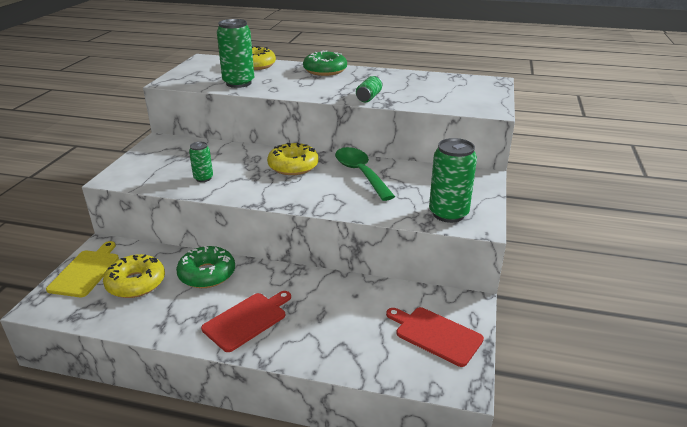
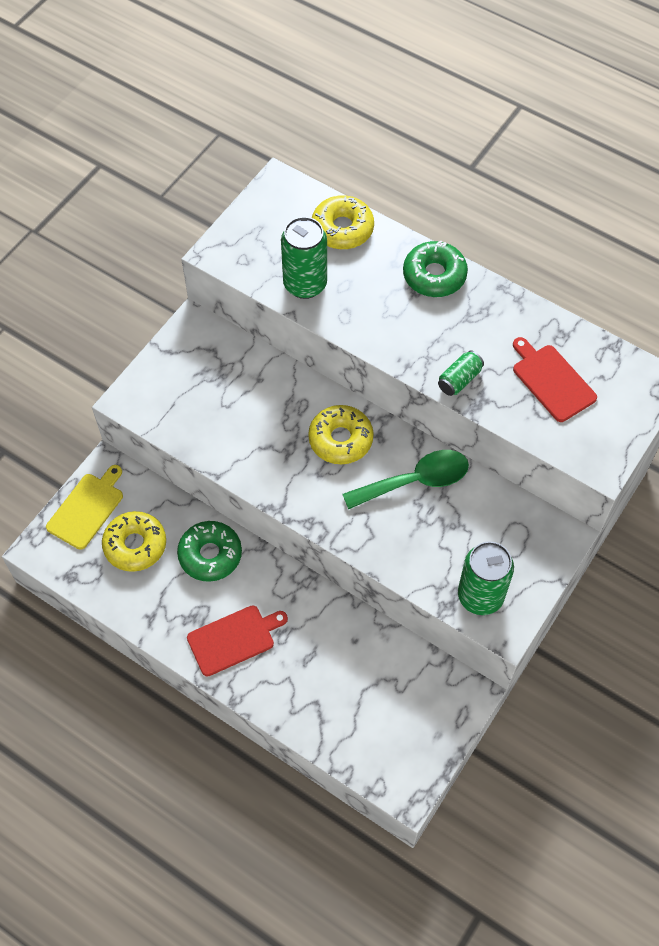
camera: 20 degrees right, 30 degrees up
green can [189,142,213,182] -> none
green spoon [335,147,395,201] -> green spoon turned 75 degrees clockwise [343,450,469,509]
red cutting board [386,307,484,367] -> red cutting board moved to [513,337,597,422]

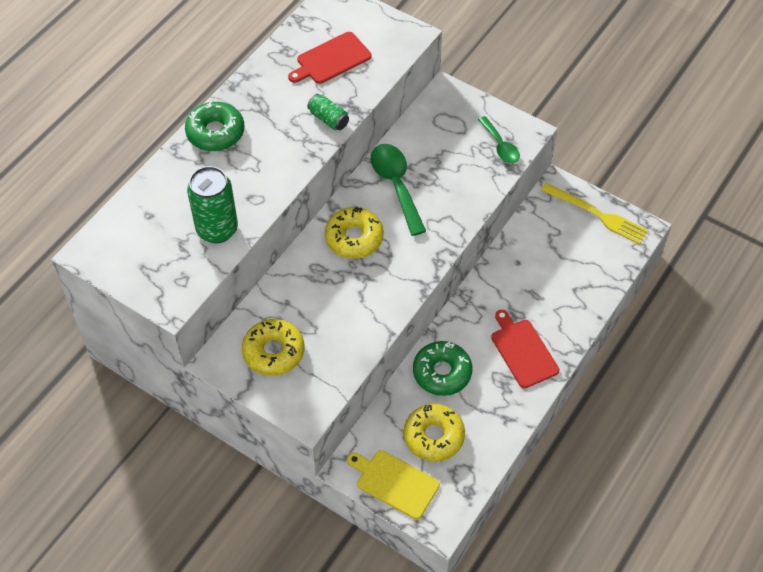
camera: 90 degrees left, 5 degrees down
yellow donut [312,195,374,249] -> yellow donut moved to [242,319,304,376]
green can [458,541,514,615] -> green spoon [478,116,520,163]
none -> yellow fork [541,183,649,245]

